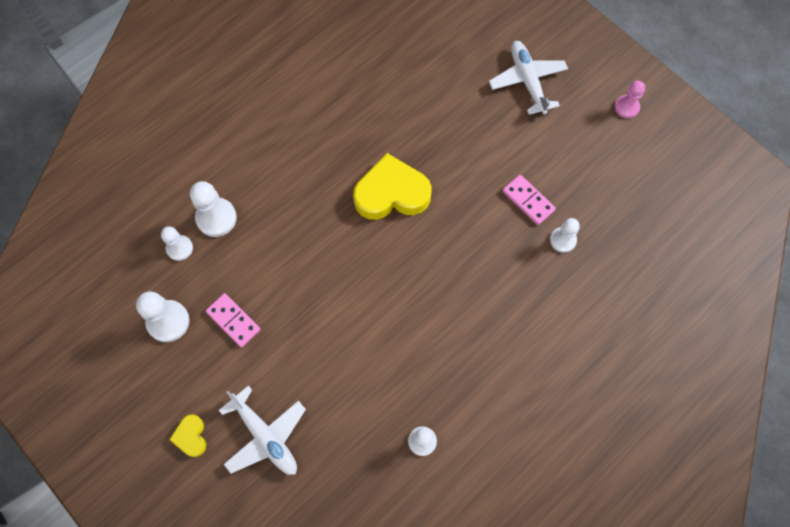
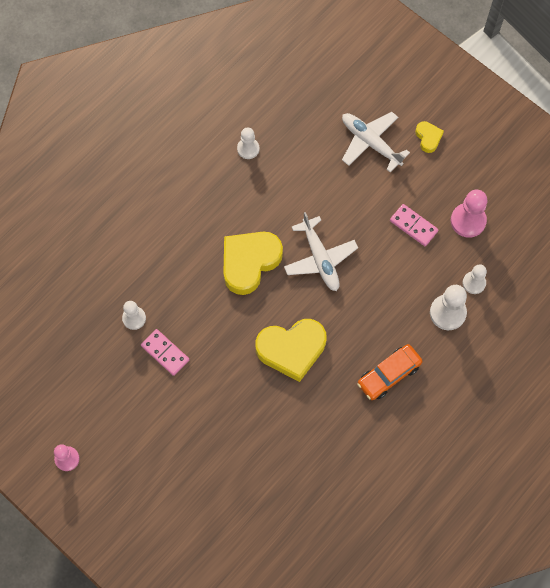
camera: 175 degrees right, 0 degrees up
white pawn [136,292,189,342] -> pink pawn [451,190,488,238]
white plane [489,41,568,115] -> white plane moved to [284,212,358,291]
none -> yellow heart [223,232,283,295]
none -> orange car [357,344,423,400]

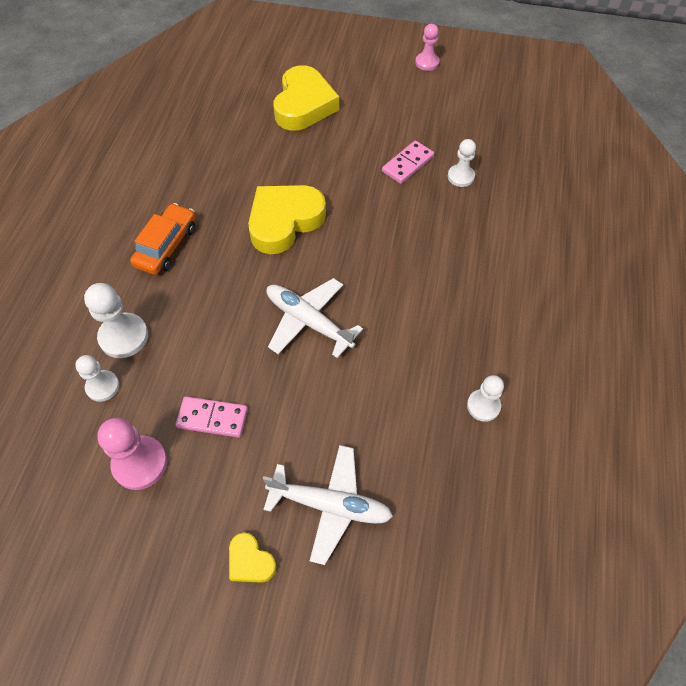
camera: 150 degrees right, 10 degrees down
pink domino [141,329,189,376] -> pink domino turned 60 degrees counterclockwise [382,140,434,184]
yellow heart [223,232,283,295] -> yellow heart moved to [273,65,339,131]

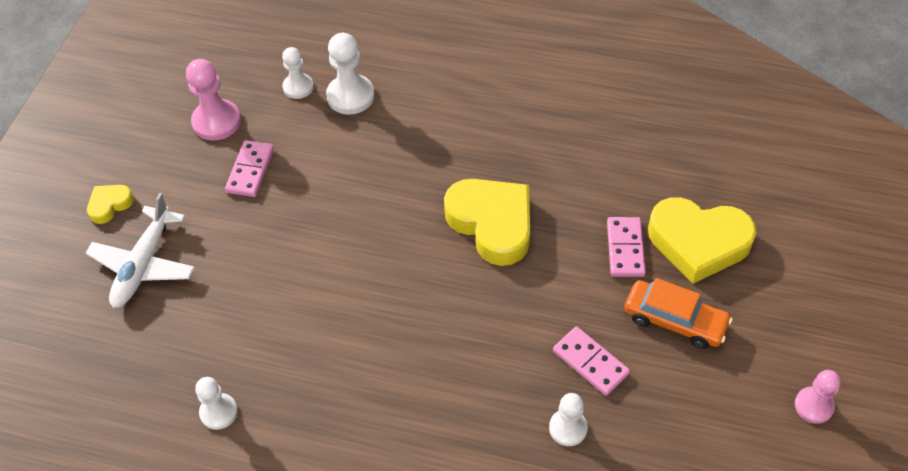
camera: 95 degrees right, 5 degrees down
orange car [130,203,196,275] -> orange car moved to [624,278,733,349]
white plane [266,278,363,358] -> none
none -> pink domino [607,217,646,277]

